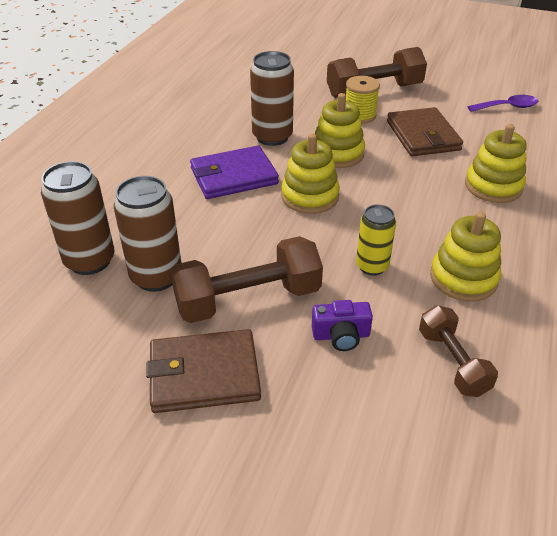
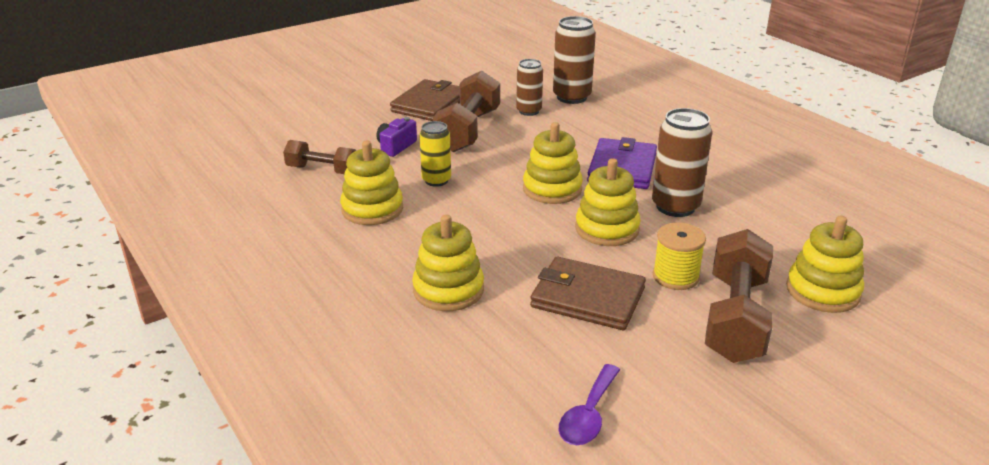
camera: 125 degrees right, 10 degrees down
brown can [114,176,181,292] -> brown can [516,59,543,116], size x0.64
none -> yellow stacking toy [786,216,864,313]

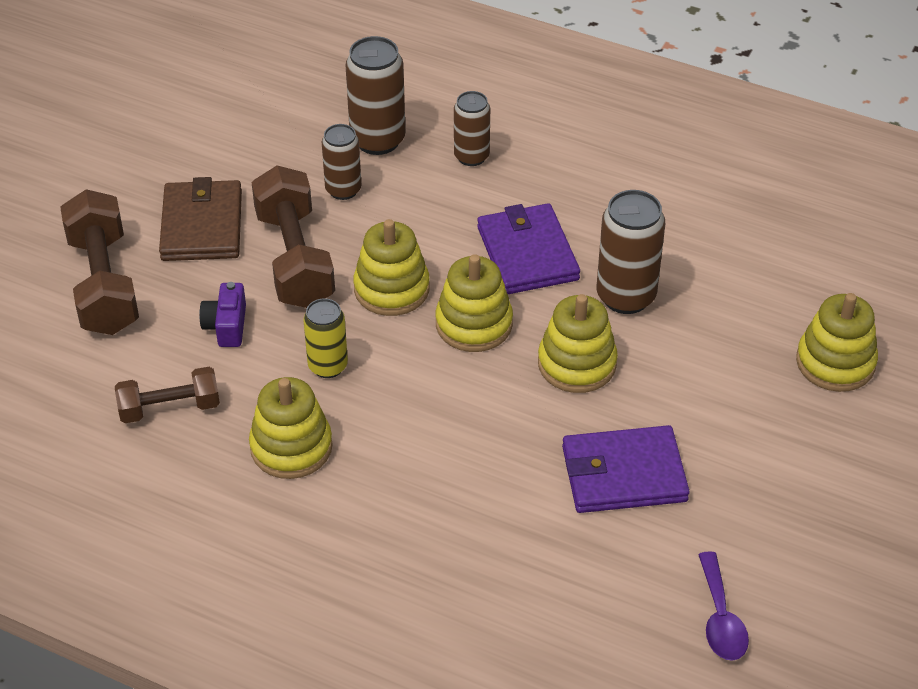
camera: 30 degrees left, 15 degrees up
yellow stacking toy [412,214,484,311] -> yellow stacking toy moved to [353,219,429,316]
brown wallet [530,257,646,330] -> purple wallet [562,425,690,513]
yellow spool [653,223,706,290] -> none
brown dumbbell [705,229,773,363] -> brown dumbbell moved to [60,189,139,335]
none -> brown can [454,91,490,166]

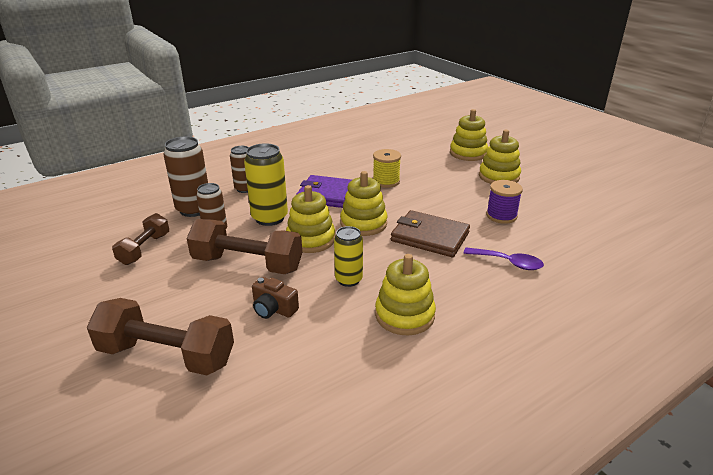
camera: 60 degrees left, 15 degrees down
brown dumbbell [115,367,220,423] -> brown dumbbell moved to [112,213,169,265]
brown wallet [159,177,242,261] -> brown wallet moved to [391,210,470,257]
purple camera [199,282,246,347] -> brown camera [252,277,299,319]
yellow stacking toy [538,294,618,393] -> yellow stacking toy moved to [479,130,521,184]
purple wallet [562,425,690,513] -> purple spool [486,180,523,224]
brown can [597,190,665,314] -> yellow spool [373,149,401,188]
purple spoon [698,551,749,661] -> purple spoon moved to [464,247,544,270]
none -> yellow can [244,143,288,226]

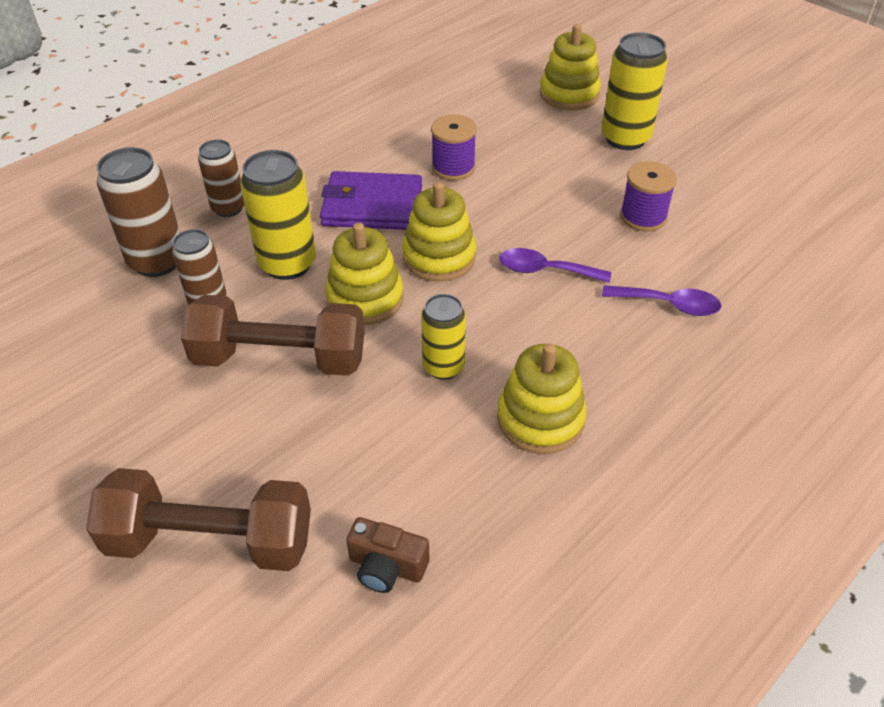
camera: 10 degrees left, 15 degrees up
brown dumbbell [112,213,169,265] -> none
brown camera [252,277,299,319] -> brown camera moved to [346,517,429,593]
yellow spool [373,149,401,188] -> purple spool [431,114,477,180]
brown wallet [391,210,470,257] -> purple spoon [499,248,611,283]
yellow stacking toy [479,130,521,184] -> yellow can [602,32,668,150]

